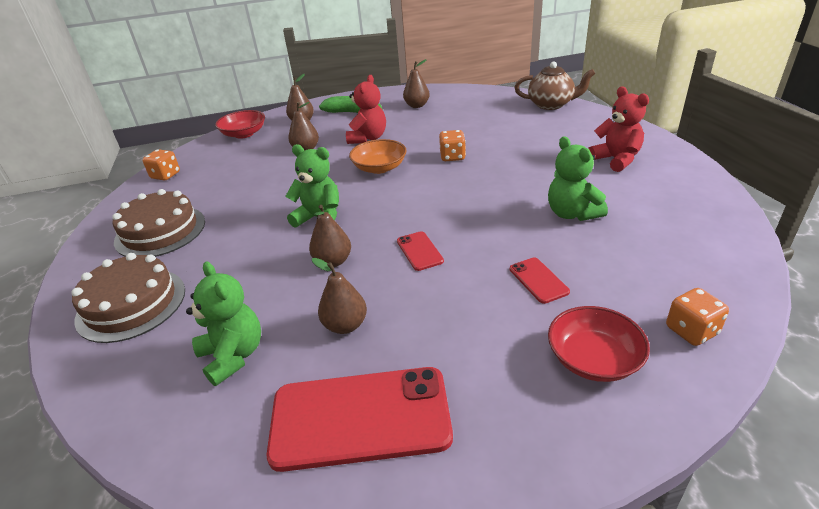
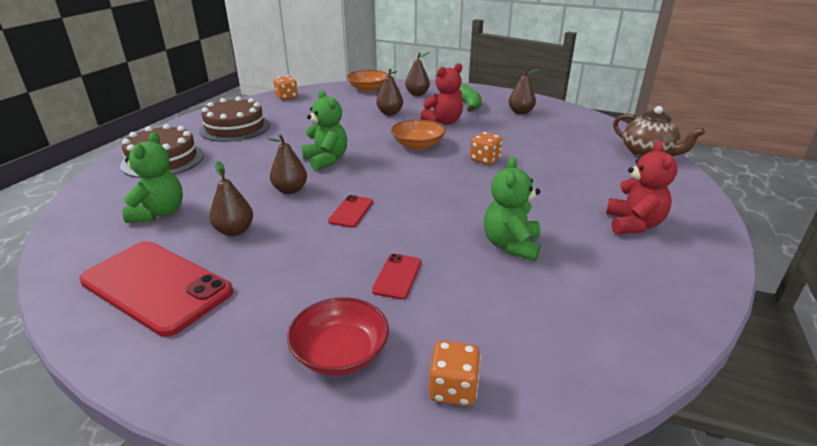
camera: 35 degrees right, 5 degrees down
red bowl [215,110,265,139] -> orange bowl [347,70,389,92]

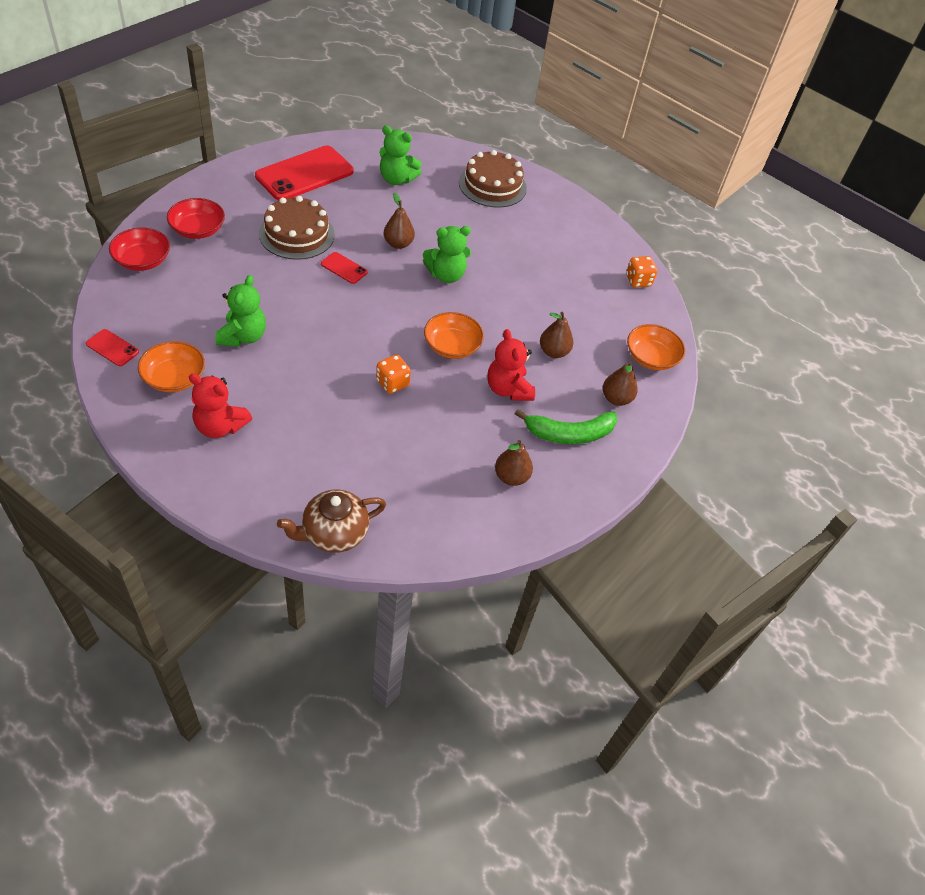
camera: 100 degrees right, 20 degrees up
brown cake [199,97,270,142] -> brown cake moved to [259,196,335,260]
brown pear [209,161,253,236] -> none
red phone [372,254,421,300] -> red phone moved to [86,329,139,366]
orange dice [429,341,481,406] -> red bowl [109,228,170,271]
green teddy bear [484,157,541,261] -> green teddy bear turned 75 degrees clockwise [216,275,266,347]
none -> orange bowl [138,341,205,392]

